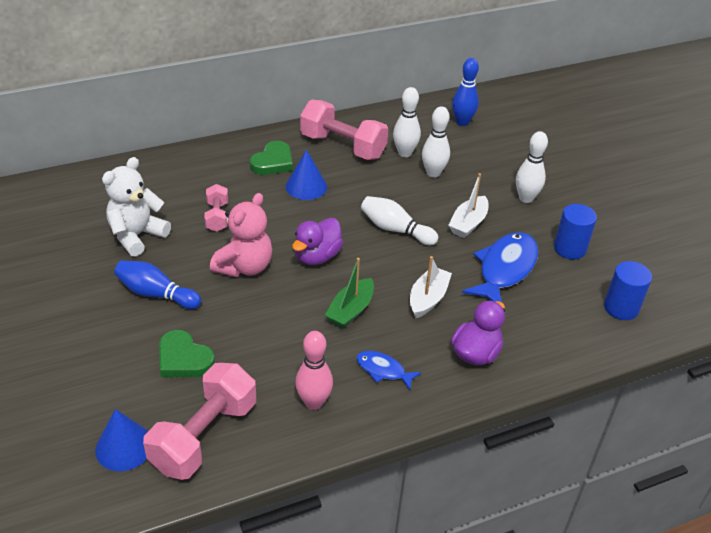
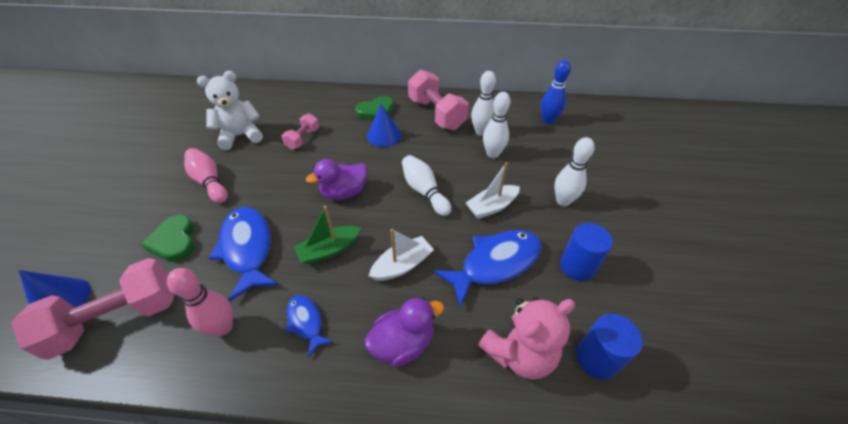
camera: 30 degrees right, 5 degrees up
blue bowling pin [114,260,201,309] -> pink bowling pin [184,148,228,203]
pink teddy bear [210,193,272,277] -> pink teddy bear moved to [478,297,575,380]
none -> blue fish [209,207,278,302]

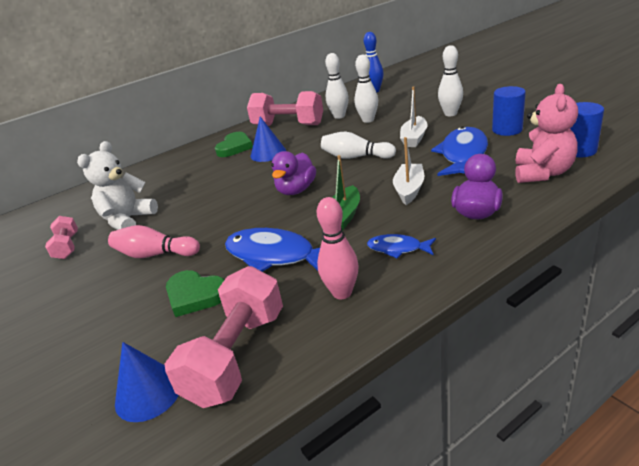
camera: 35 degrees left, 15 degrees down
pink dumbbell [282,113,319,150] -> pink dumbbell moved to [45,216,78,259]

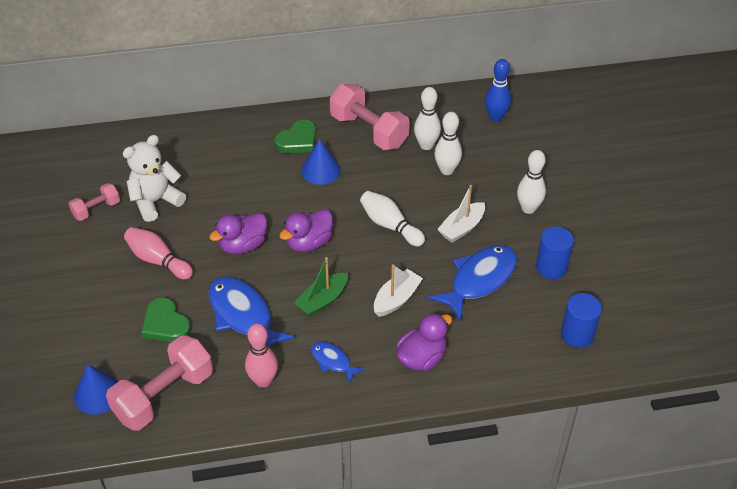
camera: 20 degrees right, 15 degrees up
pink dumbbell [45,216,78,259] -> pink dumbbell turned 45 degrees clockwise [68,183,120,221]
pink teddy bear [515,84,578,183] -> none
none -> purple duck [209,213,267,254]

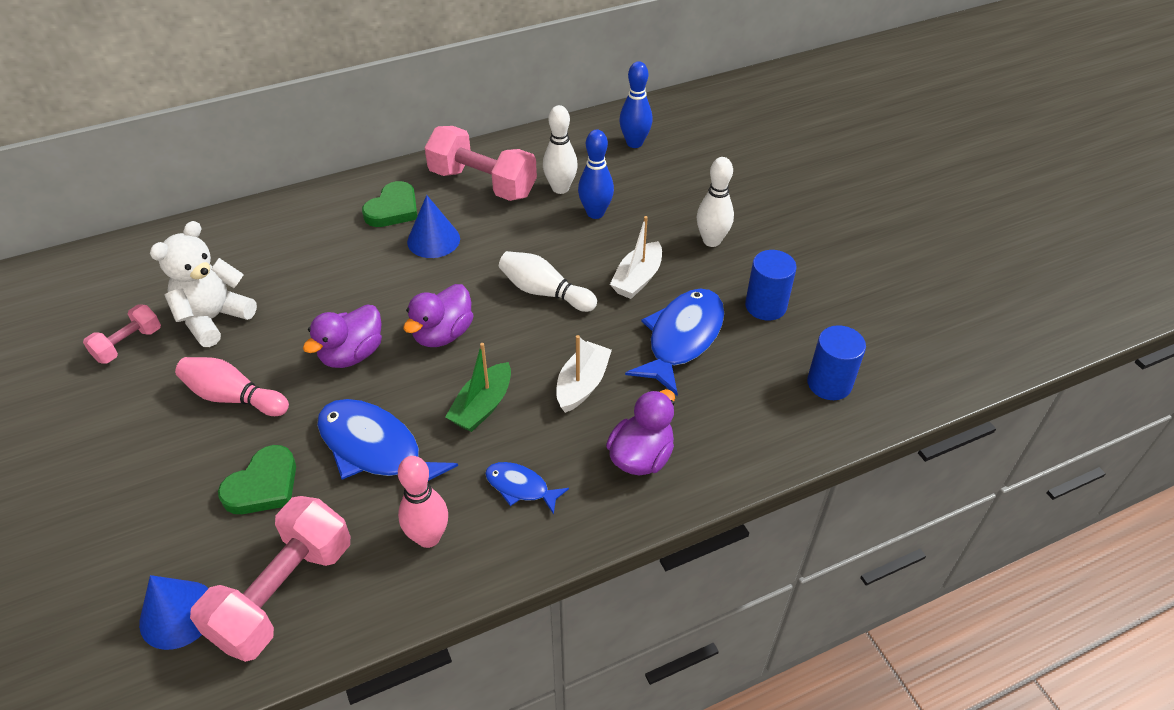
camera: 15 degrees left, 0 degrees up
green heart [141,297,191,342] -> green heart turned 90 degrees counterclockwise [218,445,296,514]
white bowling pin [434,112,462,175] -> blue bowling pin [578,130,614,219]

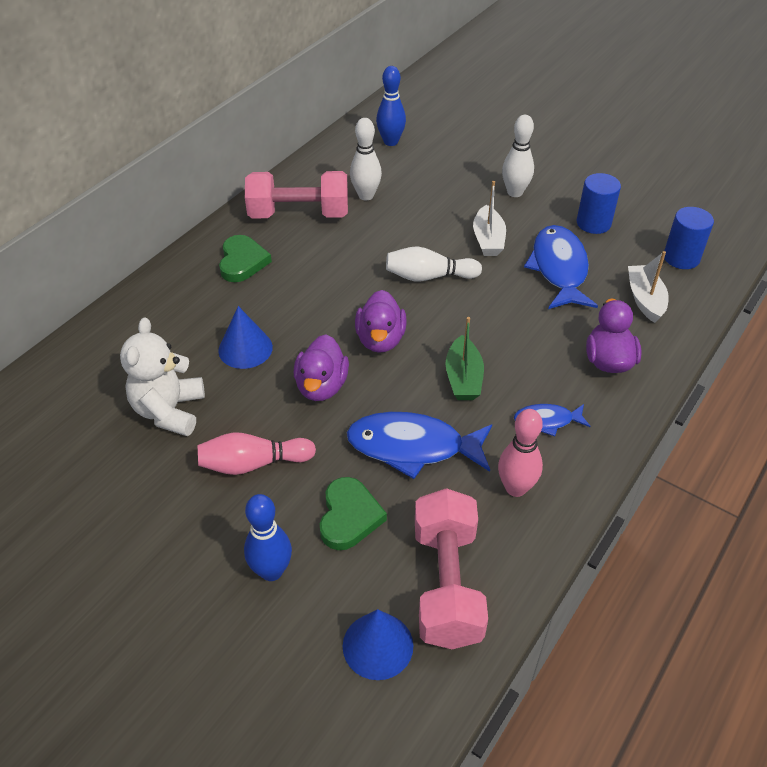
camera: 30 degrees left, 0 degrees up
pink dumbbell [83,304,161,364] -> none
blue cone [407,195,460,258] -> blue cone moved to [218,306,273,369]
white boat [556,335,612,413] -> white boat moved to [628,251,669,323]
blue bowling pin [578,130,614,219] -> blue bowling pin moved to [244,494,292,581]

